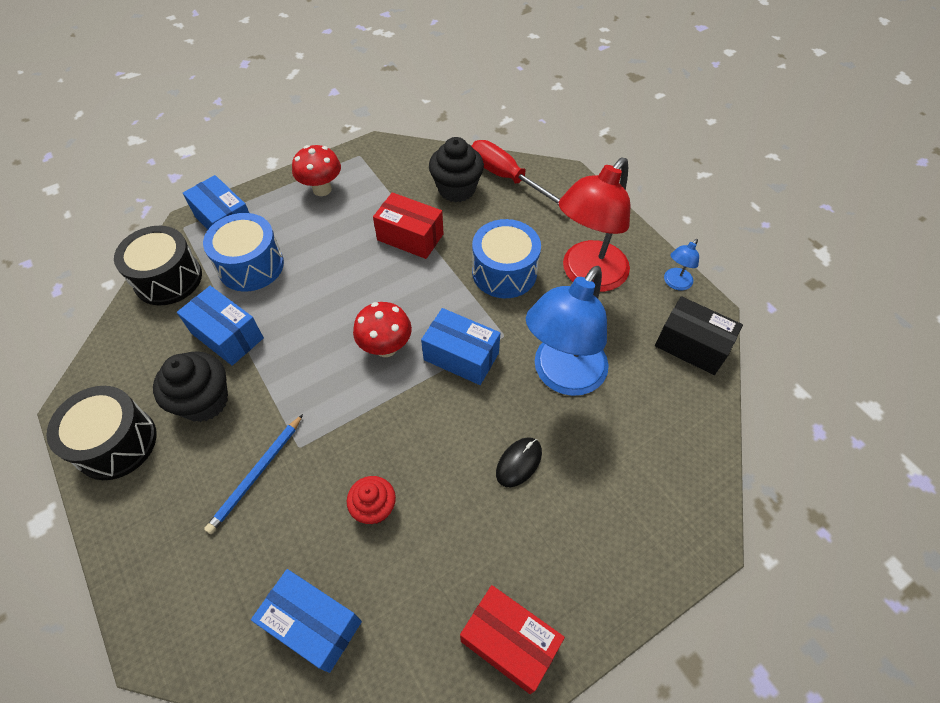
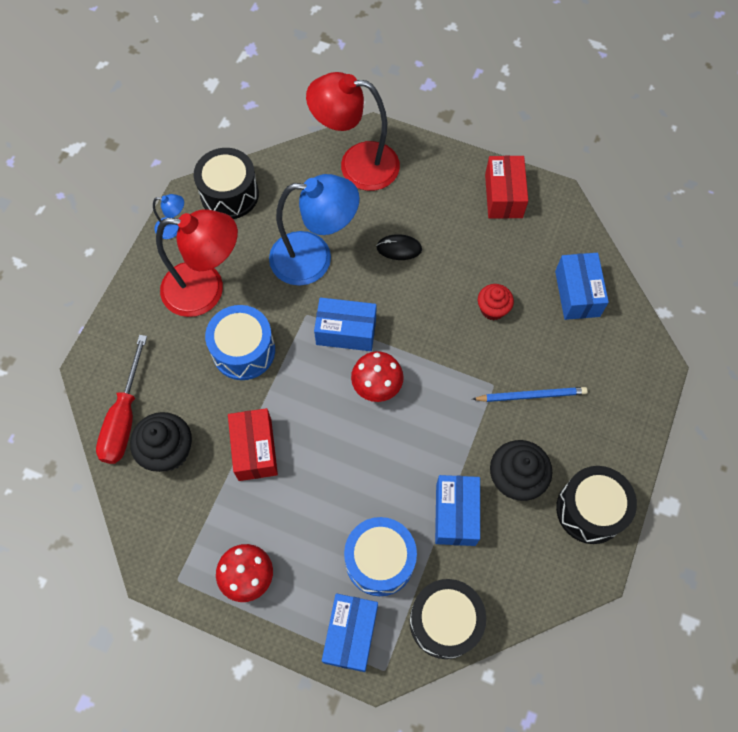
camera: 125 degrees left, 10 degrees up
blue box [421,308,500,385] -> blue box turned 75 degrees counterclockwise [314,297,376,351]
black box [655,296,743,375] -> black drum [194,148,259,219]
none -> red lamp [306,72,400,191]

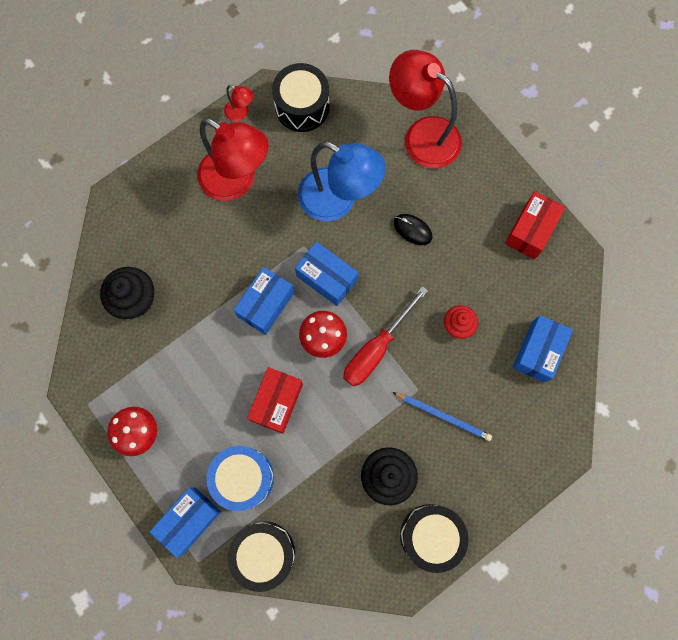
camera: 30 degrees right, 10 degrees up
red screwdriver [96,335,147,464] -> red screwdriver moved to [343,286,428,387]
blue lamp [153,194,184,239] -> red lamp [224,85,254,121]
blue drum [205,305,275,380] -> none
red box [228,408,278,481] -> red box moved to [247,367,303,434]
blue box [435,475,480,546] -> blue box moved to [233,267,294,335]

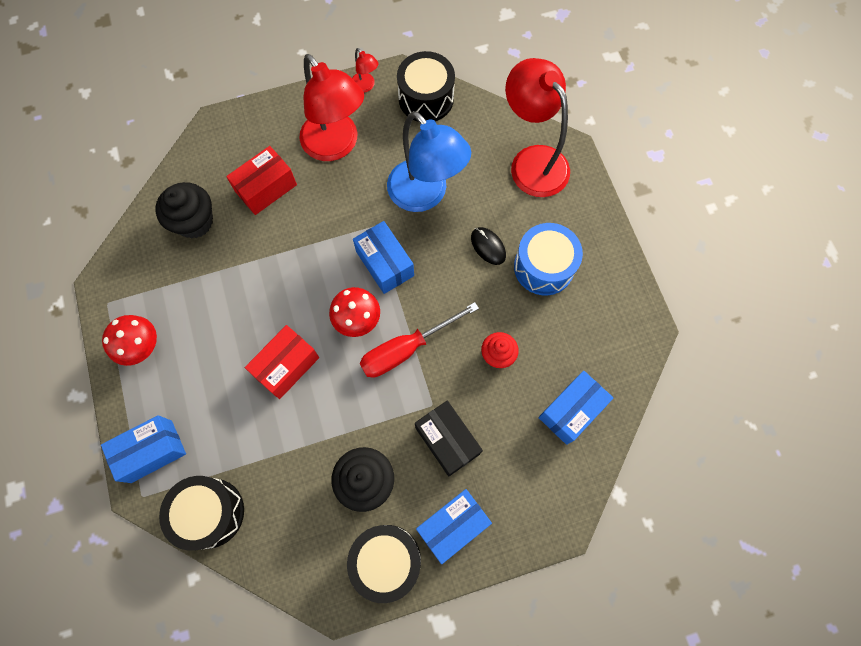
camera: 20 degrees right, 5 degrees down
blue drum [206,446,274,511] -> blue drum moved to [514,223,583,295]
blue box [233,267,294,335] -> blue box moved to [416,489,492,564]
blue pencil [393,392,492,441] -> black box [415,401,483,477]
red box [505,191,566,259] -> red box moved to [226,146,297,215]

